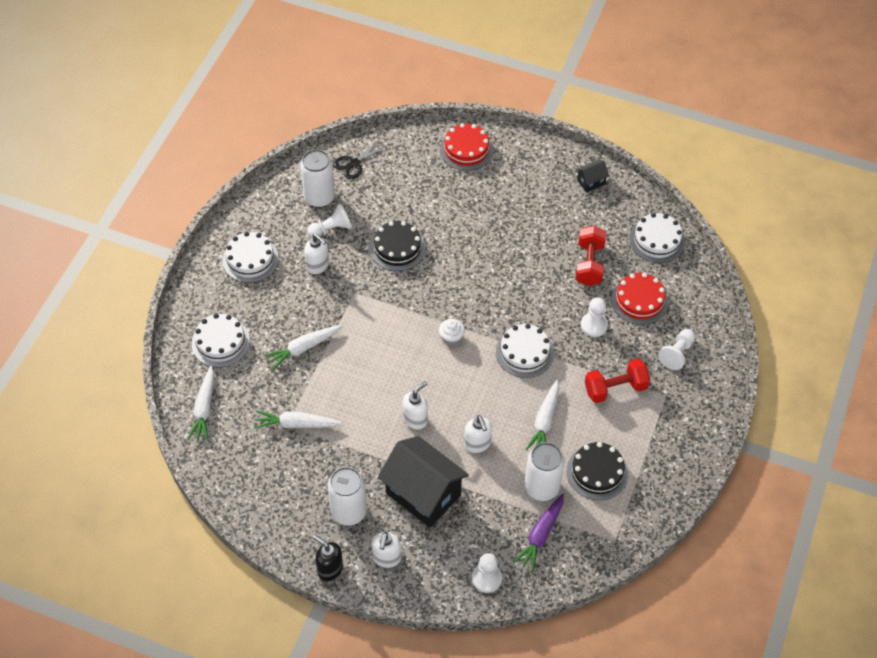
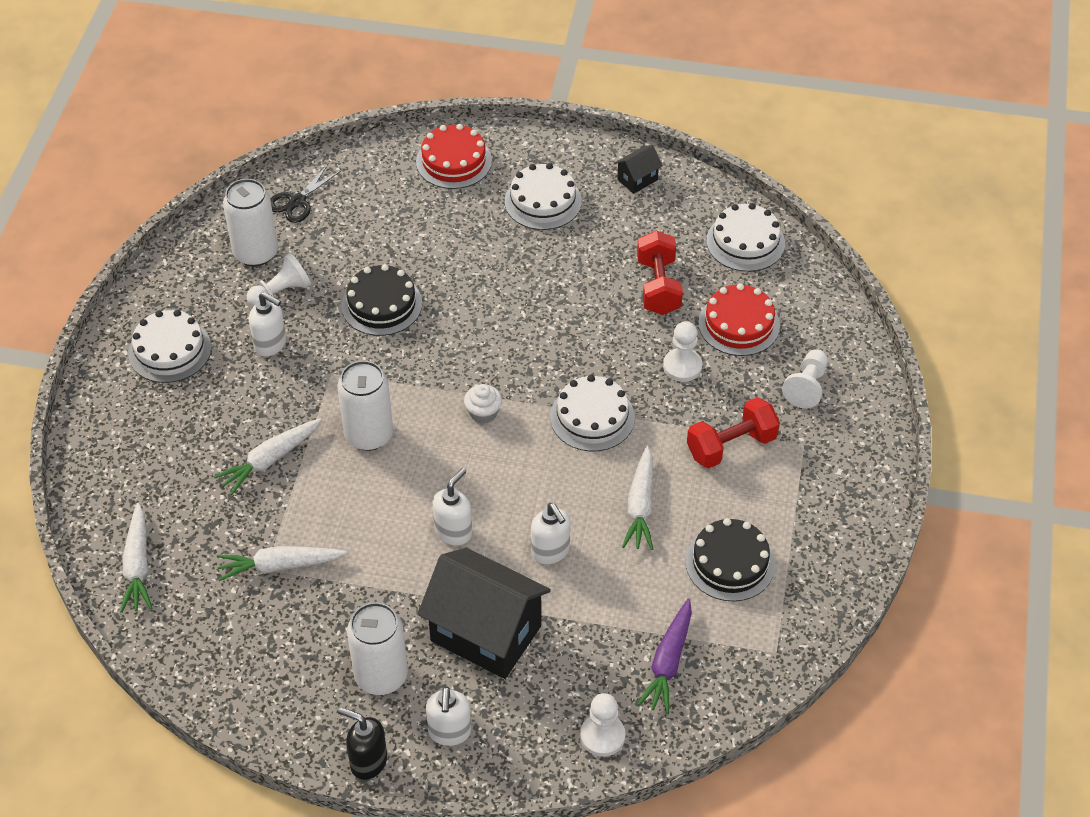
camera: 10 degrees left, 5 degrees down
white cake [192,314,250,367] -> white cake moved to [505,163,582,230]
white can [525,442,565,501] -> white can moved to [338,361,393,451]

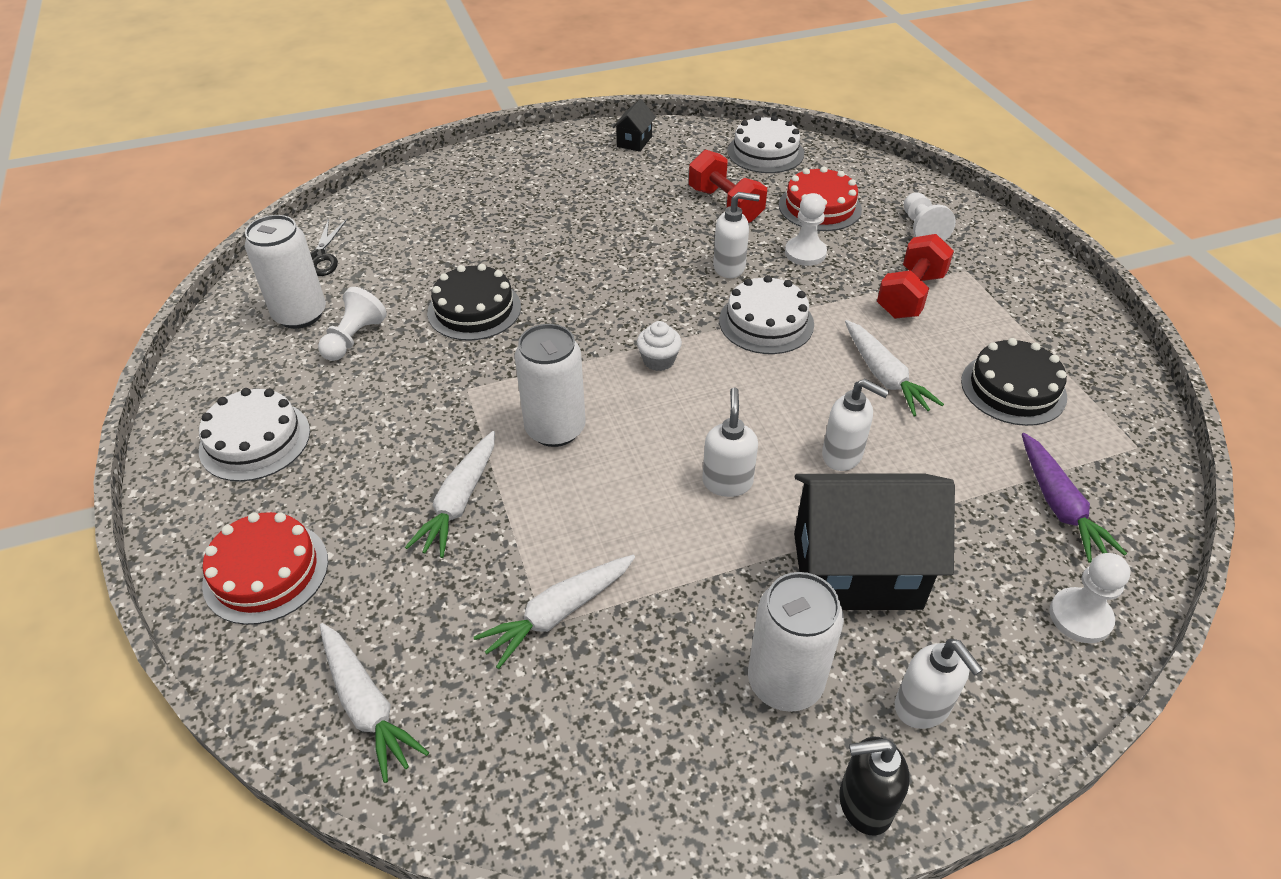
camera: 30 degrees left, 5 degrees down
white soap dispenser [249,292,286,357] -> white soap dispenser moved to [713,192,760,278]
red cake [416,124,492,189] -> red cake moved to [202,512,328,625]
white cake [505,163,582,230] -> none

